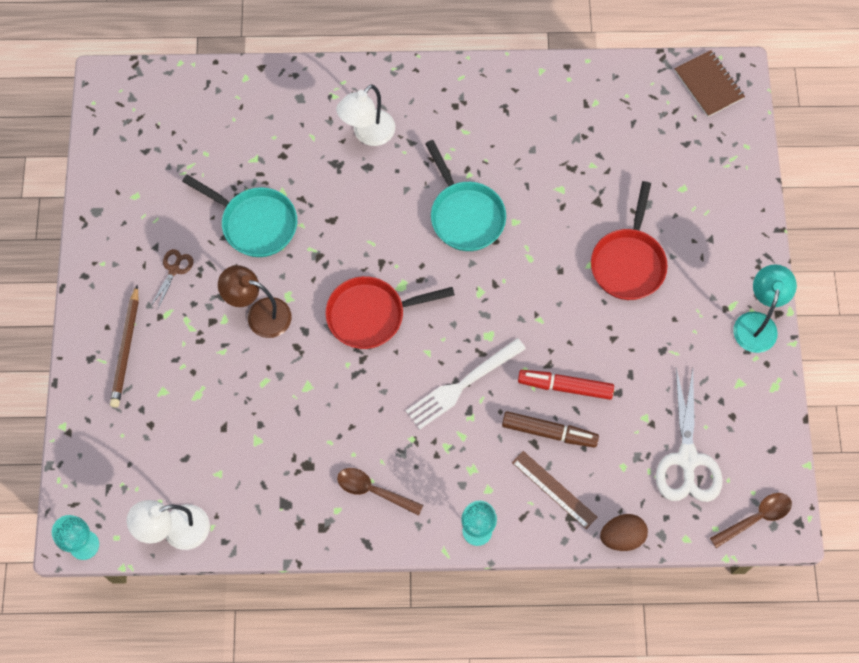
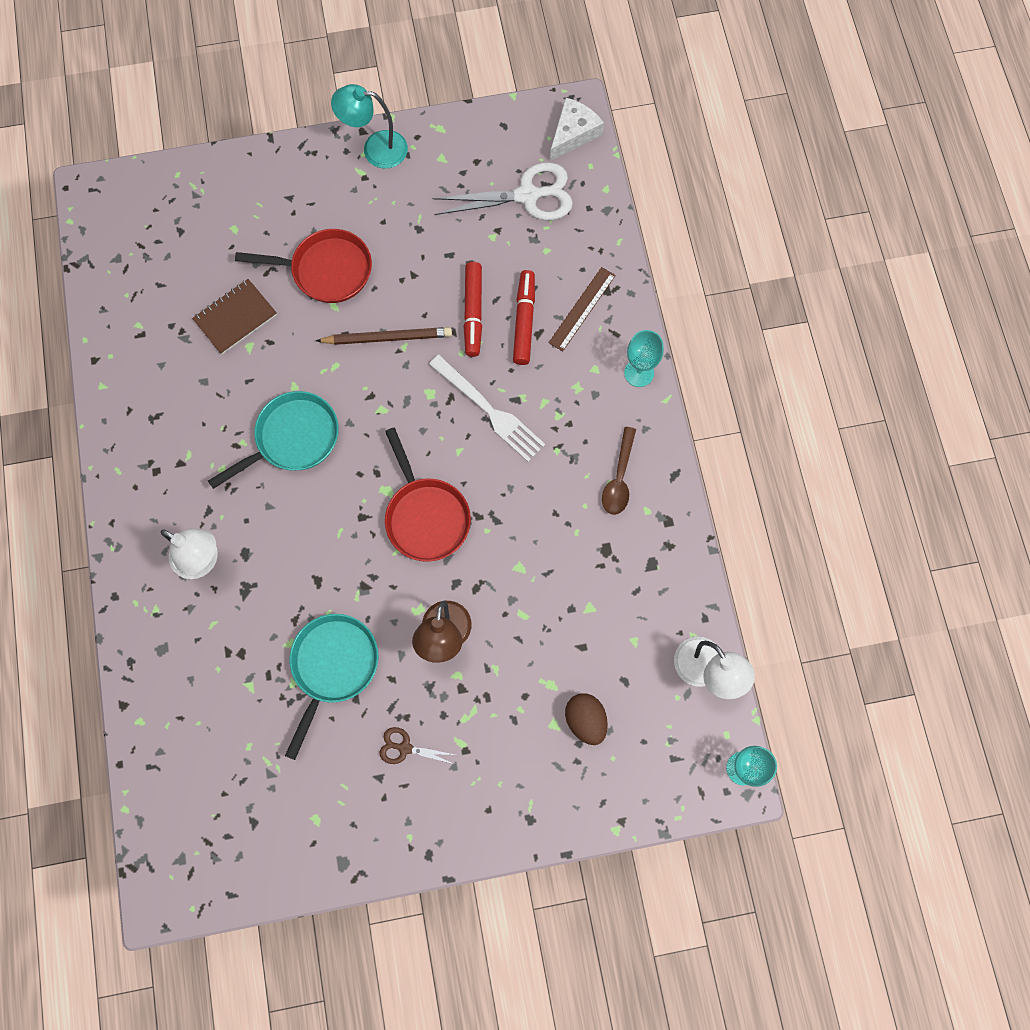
camera: 100 degrees left, 5 degrees up
brown pencil [110,285,139,408] -> brown pencil moved to [316,327,452,345]
brown marker [502,411,599,448] -> red marker [513,270,535,365]
brown egg [600,514,648,551] -> brown egg moved to [565,693,608,745]
brown notebook [675,50,745,117] -> brown notebook moved to [192,279,277,354]
brown spoon [710,493,792,548] -> white cheese [550,98,604,161]

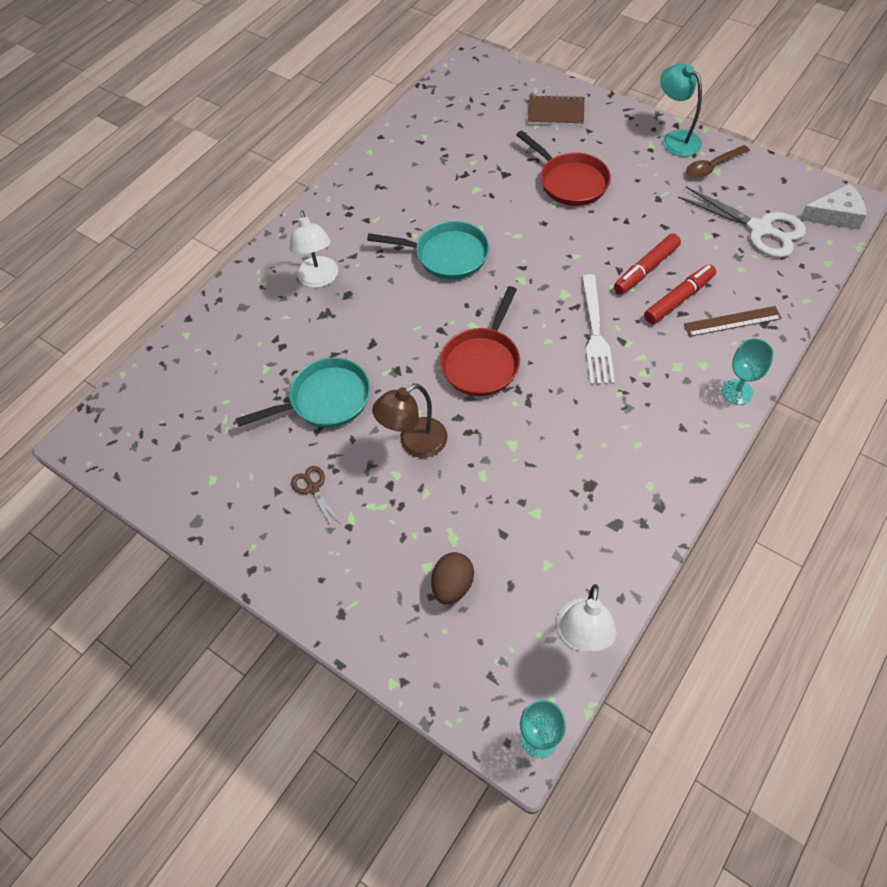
camera: 50 degrees right, 15 degrees down
brown notebook [192,279,277,354] -> brown notebook moved to [528,95,585,126]
brown pencil [316,327,452,345] -> none
brown spoon [602,427,636,515] -> brown spoon moved to [686,145,750,178]

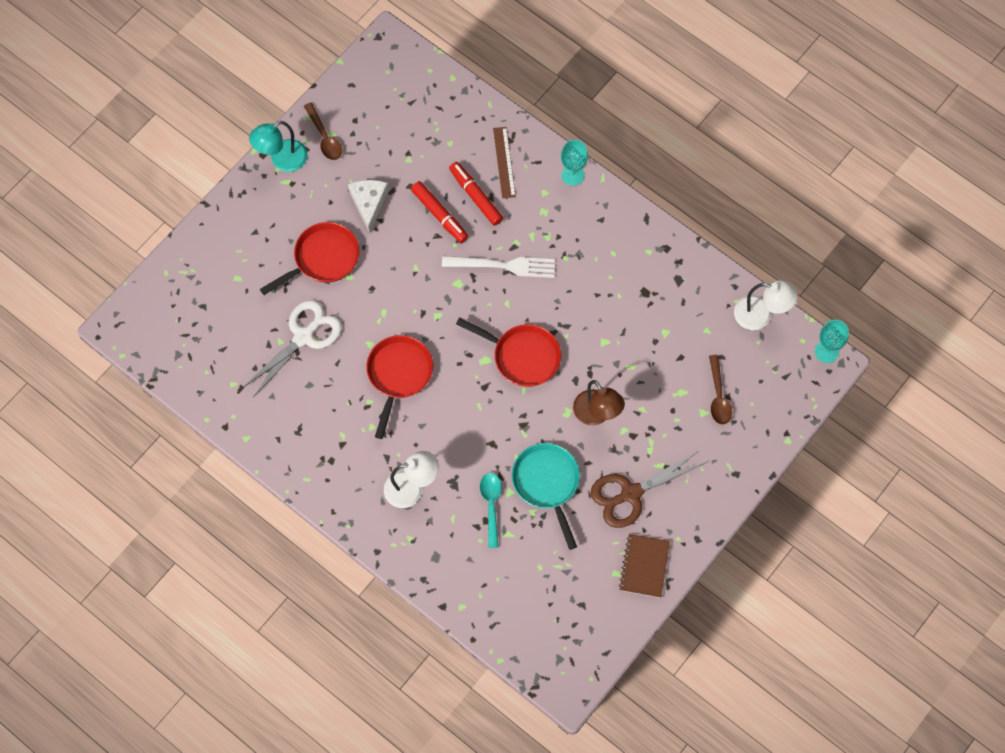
camera: 90 degrees left, 10 degrees up
brown scissors [291,466,341,526] -> brown scissors [591,451,707,528], size x2.06
turquoise pan [367,221,489,280] -> red pan [367,335,433,439]
brown egg [431,552,474,604] -> brown spoon [709,355,732,425]
brown notebook [528,95,585,126] -> brown notebook moved to [619,534,670,598]
white scissors [678,187,806,258] -> white scissors moved to [243,300,342,397]
white cheese [800,184,867,230] -> white cheese moved to [348,180,389,233]
none -> turquoise spoon [480,473,502,548]

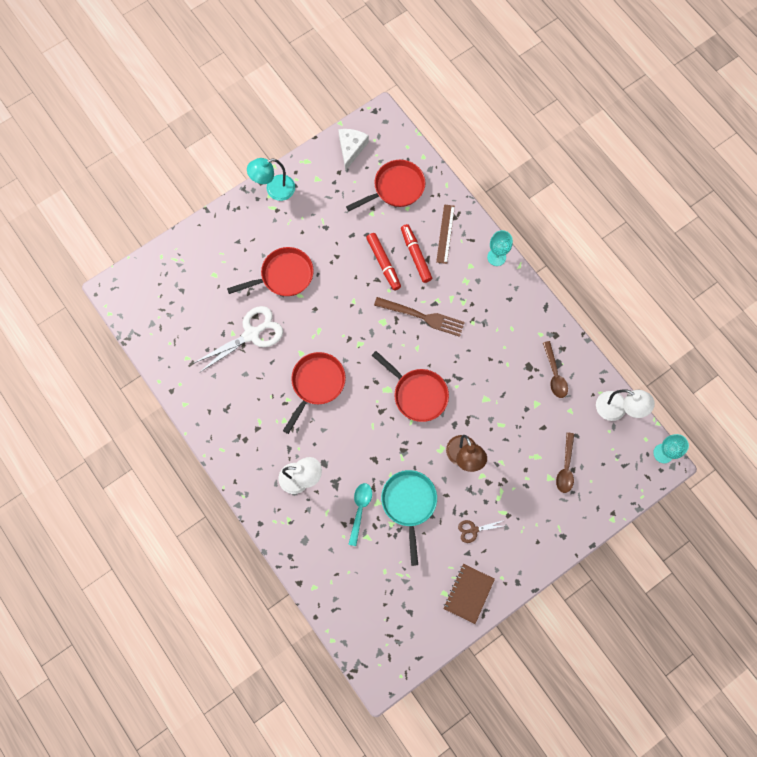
camera: 15 degrees right, 5 degrees up
brown spoon [304,103,342,160] -> brown spoon moved to [543,341,568,398]
white cheese [348,180,389,233] -> white cheese moved to [338,129,369,171]
white fork [442,256,555,278] -> brown fork [374,297,465,337]
brown scissors [591,451,707,528] -> brown scissors [458,520,504,543], size x0.49
none -> red pan [346,160,425,211]

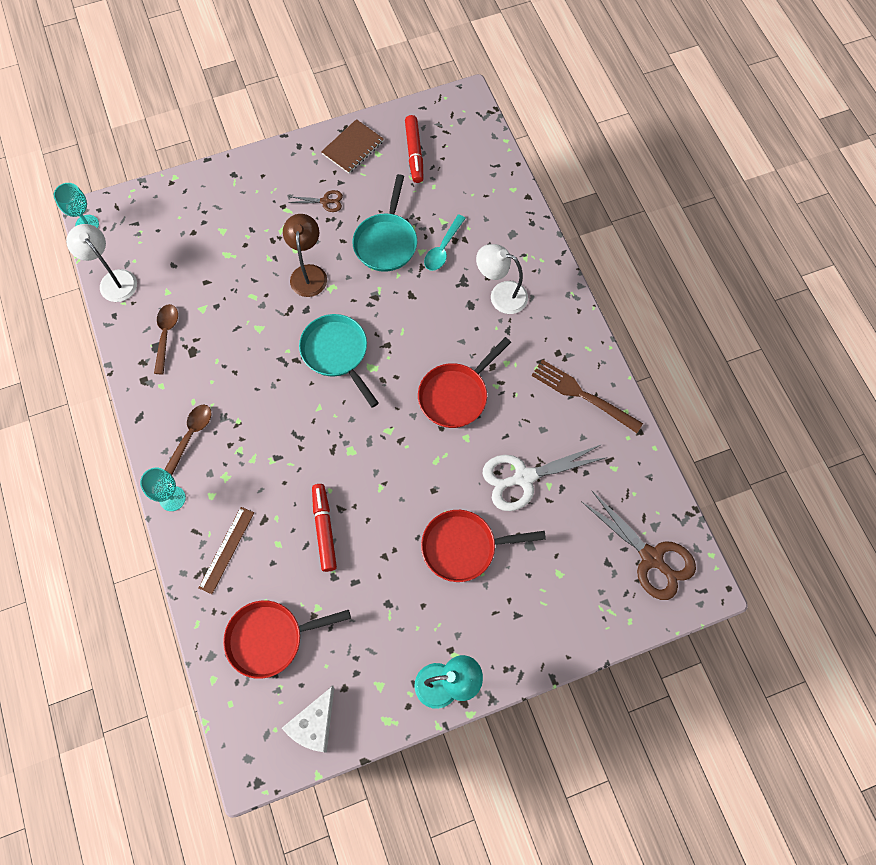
camera: 165 degrees left, 5 degrees down
red pan [372,351,449,422] -> turquoise pan [299,314,379,408]
brown fork [374,297,465,337] -> brown fork moved to [532,360,643,433]
red marker [401,224,432,283] -> red marker moved to [405,115,424,183]
brown spoon [556,432,574,493] -> brown spoon moved to [164,405,212,475]
none -> brown scissors [581,491,696,600]

